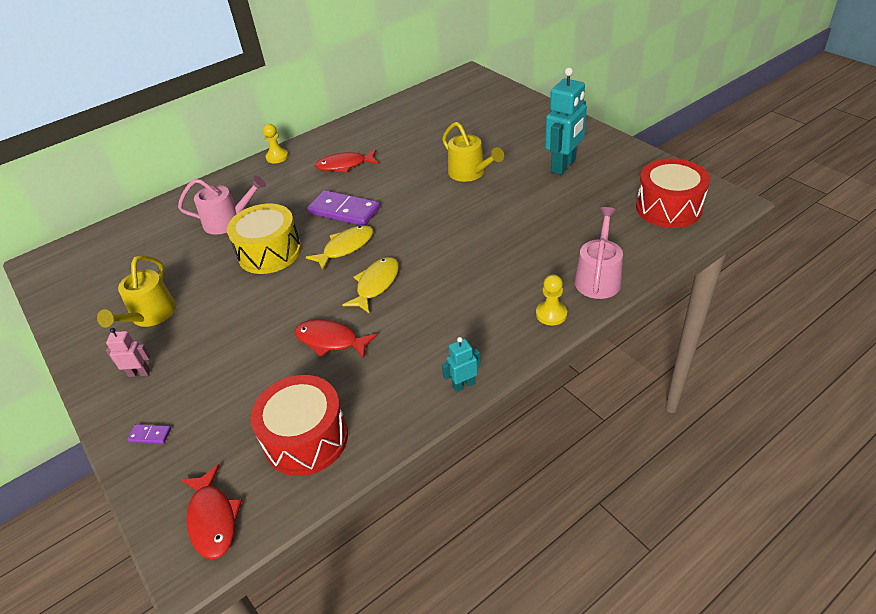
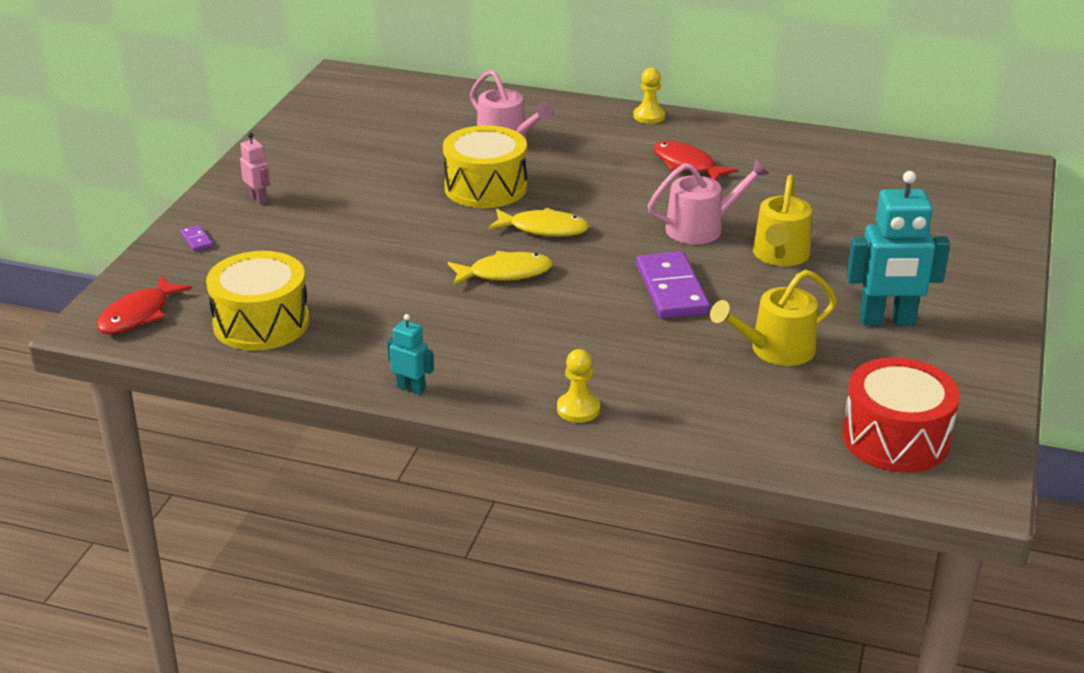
camera: 50 degrees right, 10 degrees down
yellow watering can [97,255,176,328] -> yellow watering can moved to [710,270,837,366]
red drum [251,375,348,476] -> yellow drum [206,251,310,351]
red fish [295,319,378,359] -> none
purple domino [307,190,380,225] -> purple domino moved to [636,251,710,319]
pink watering can [575,207,623,299] -> pink watering can moved to [648,159,769,244]

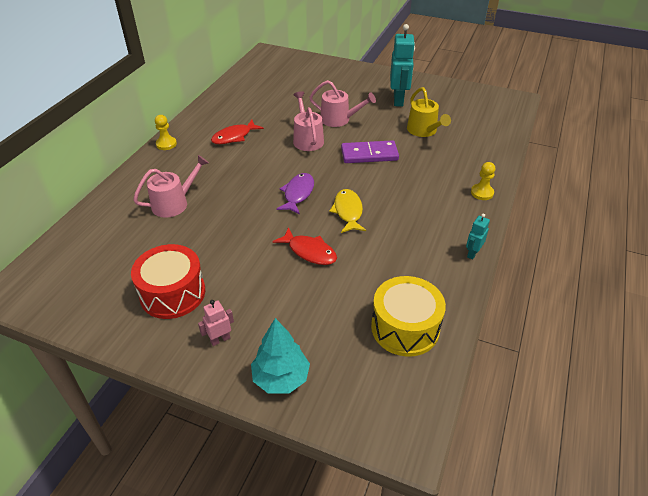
camera: 85 degrees left, 10 degrees up
red fish [96,276,192,334] -> red fish moved to [272,227,337,265]
purple domino [180,225,213,251] -> turquoise tree [251,318,310,394]
yellow drum [443,125,527,208] -> none
yellow fish [488,208,589,237] -> purple fish [276,173,314,214]
yellow watering can [753,175,812,266] -> pink watering can [309,80,376,127]
red drum [842,357,960,473] -> red drum moved to [131,244,205,319]

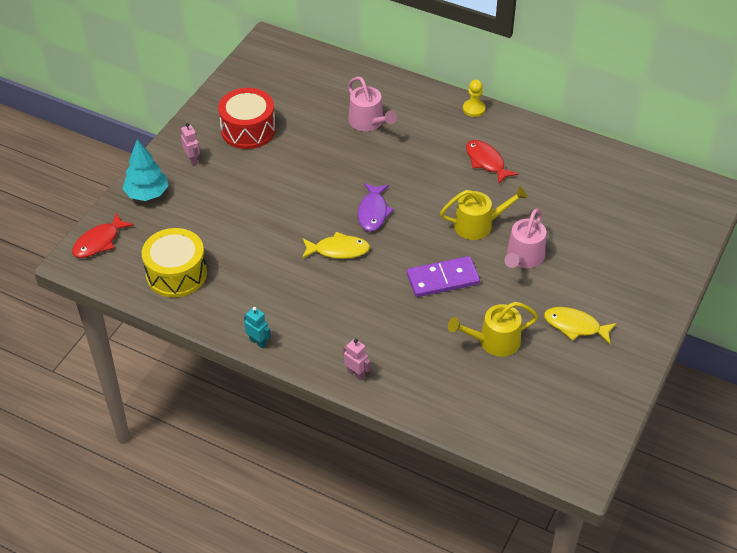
camera: 95 degrees right, 5 degrees up
red fish [272,227,337,265] -> red fish moved to [72,213,134,258]
purple fish [276,173,314,214] -> purple fish turned 75 degrees clockwise [358,183,394,231]
pink watering can [293,91,324,151] -> yellow watering can [440,186,527,240]
purple domino [341,140,399,163] -> purple domino turned 75 degrees clockwise [407,256,480,297]
turquoise robot [390,24,415,107] -> yellow fish [544,307,617,344]
yellow pawn [471,162,495,200] -> pink robot [344,339,370,381]

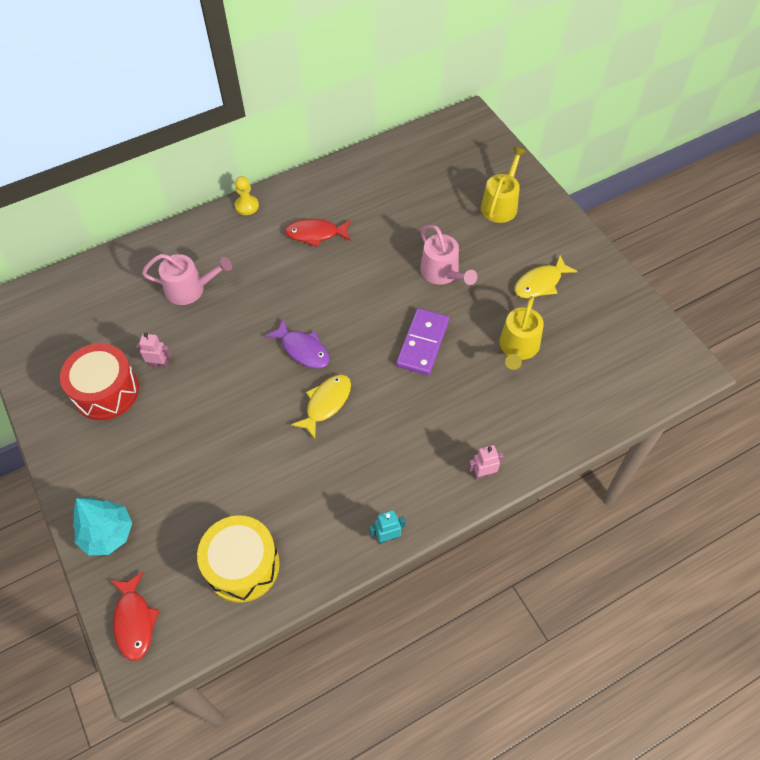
camera: 55 degrees left, 10 degrees up
pink robot [181,123,200,165] -> pink robot moved to [136,333,172,368]
yellow watering can [440,186,527,240] -> yellow watering can moved to [481,147,526,223]

